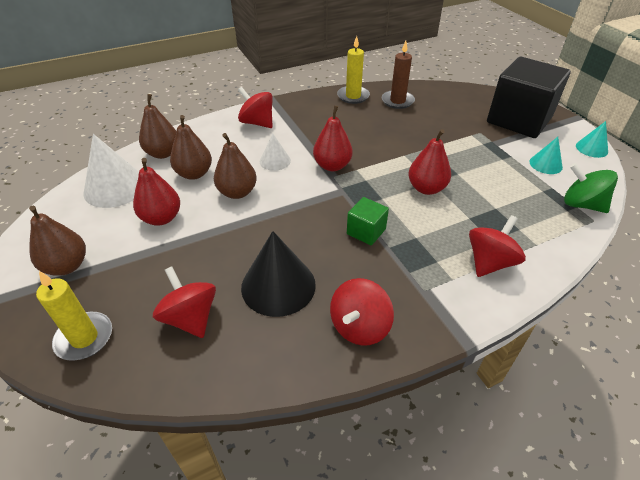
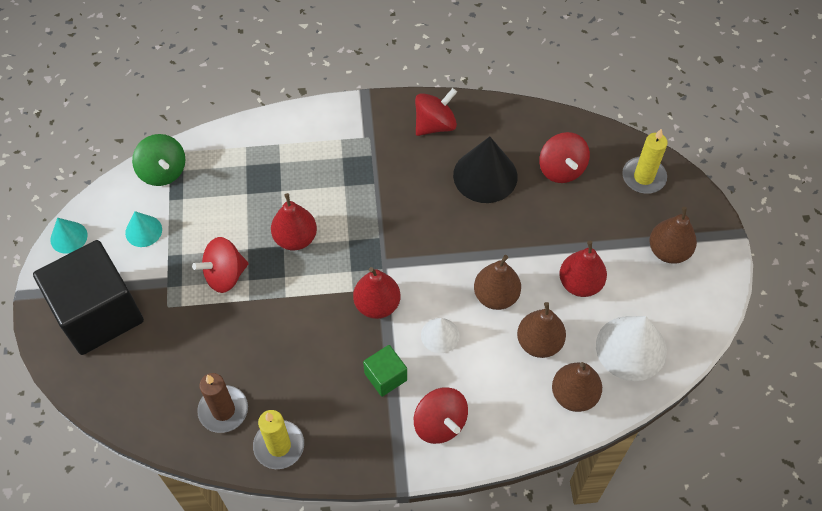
camera: 160 degrees left, 15 degrees up
green cube [347,197,389,246] -> green cube moved to [363,345,407,397]
red spinning top [469,215,526,277] -> red spinning top moved to [192,237,249,293]

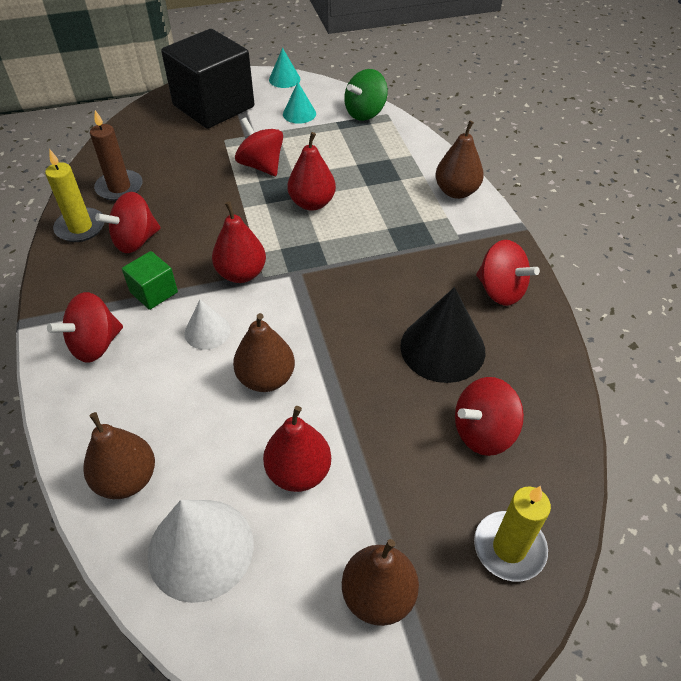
camera: 80 degrees right, 10 degrees down
brown pear [517,302,566,358] -> brown pear moved to [435,120,484,199]
none -> red spinning top [95,192,161,253]

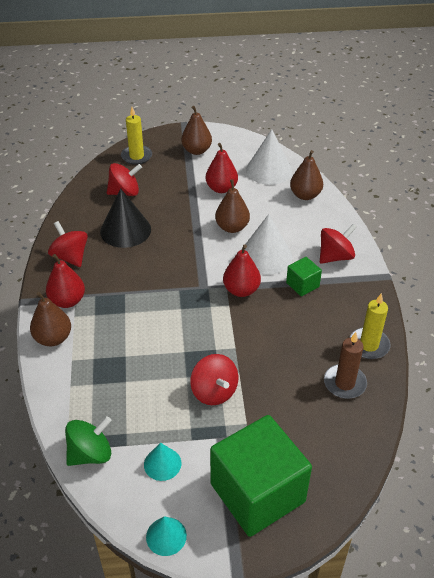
camera: 170 degrees left, 5 degrees down
red spinning top [95,192,161,253] -> none
black cube [161,29,254,129] -> green cube [210,415,312,537]
white cone [184,300,231,350] -> white cone [241,214,292,275], size x1.81
red pear [287,132,336,211] -> red pear moved to [46,254,85,308]

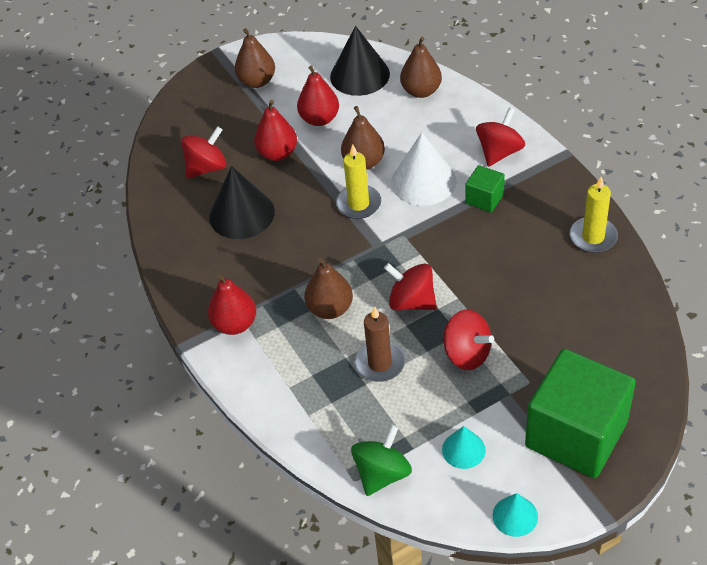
camera: 20 degrees left, 5 degrees up
brown pear [30,292,71,346] -> brown pear moved to [304,258,353,319]
red spinning top [48,221,88,267] -> red spinning top moved to [384,263,437,311]
yellow candle [121,107,152,165] -> yellow candle moved to [336,144,381,219]
red pear [223,244,261,297] -> red pear moved to [254,100,297,161]
white cone [246,129,292,185] -> black cone [330,26,390,96]
brown candle [324,332,367,399] -> brown candle moved to [354,306,405,382]

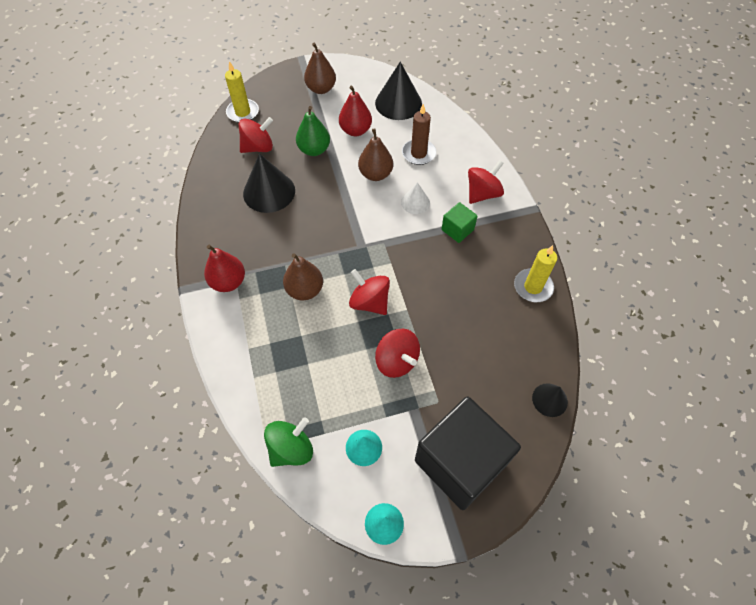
camera: 10 degrees right, 10 degrees up
red pear [254,100,297,161] -> green pear [296,106,330,156]
yellow candle [336,144,381,219] -> yellow candle moved to [225,61,259,123]
brown candle [354,306,405,382] -> brown candle moved to [402,104,436,165]
white cone [391,133,457,206] -> white cone [401,182,430,214], size x0.55
brown pear [400,37,442,98] -> none
green cube [525,349,636,478] -> black cube [415,397,521,510]
none -> black cone [532,383,568,417]

